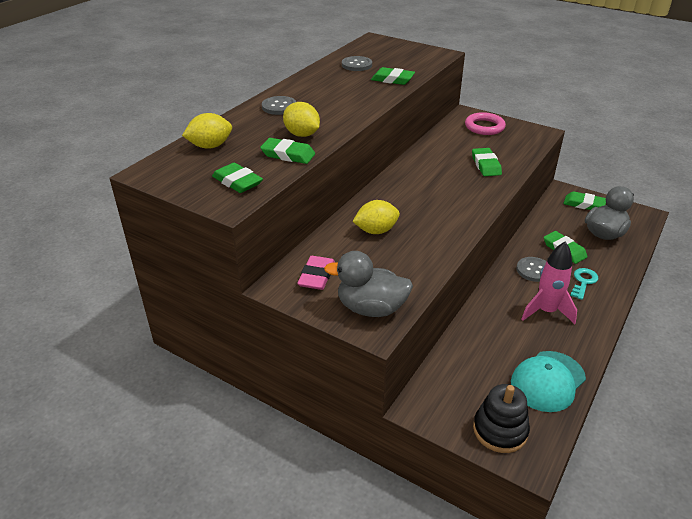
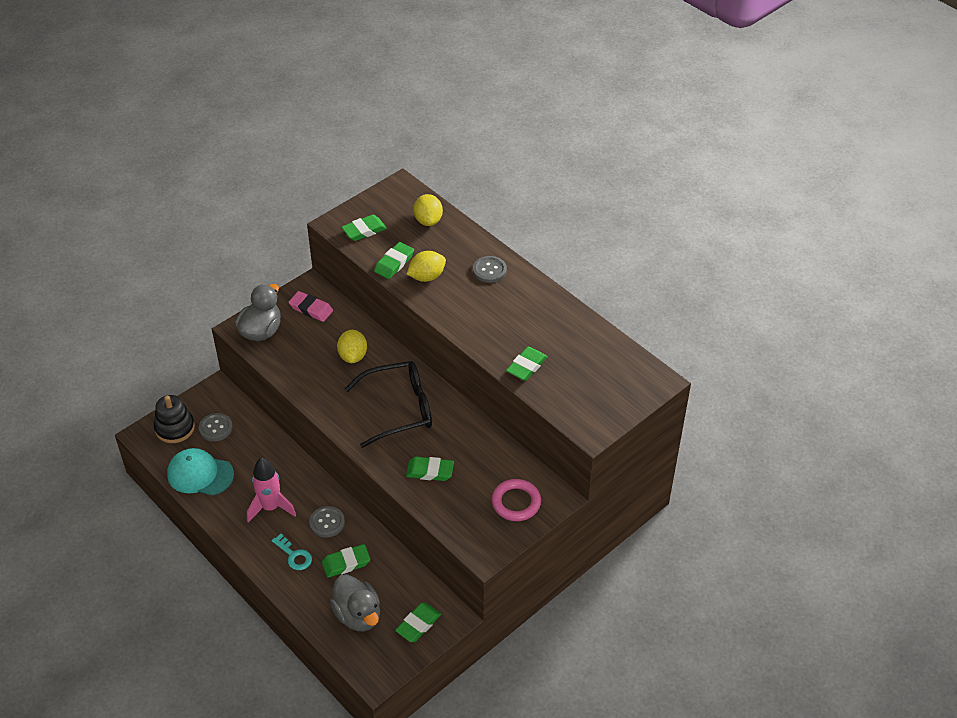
camera: 105 degrees right, 10 degrees up
grey button [342,56,372,71] -> grey button moved to [199,413,233,441]
turquoise cap [511,351,586,412] -> turquoise cap turned 45 degrees counterclockwise [167,448,234,496]
none -> black glasses [345,361,432,448]

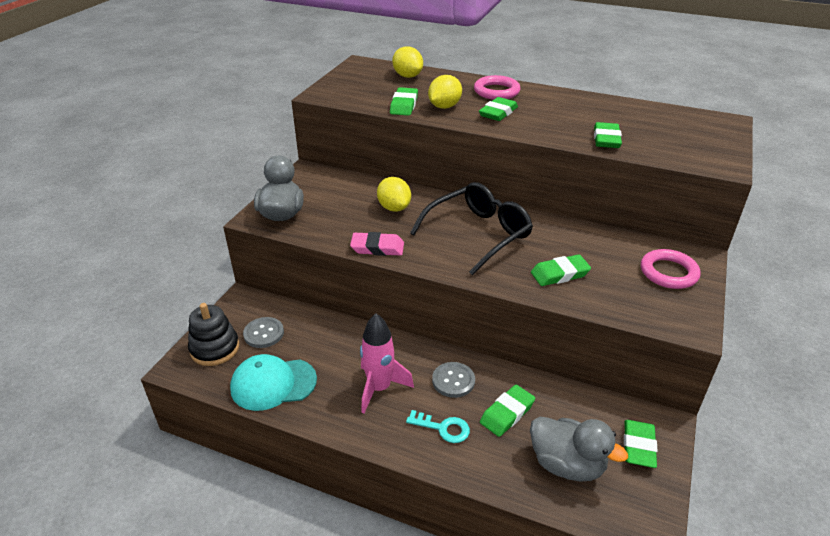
camera: 25 degrees left, 10 degrees down
pink eraser [289,291,333,322] -> pink eraser moved to [350,232,404,256]
green eraser [341,215,387,241] -> green eraser moved to [479,97,518,121]
grey button [473,256,507,283] -> pink ring [474,75,520,100]

